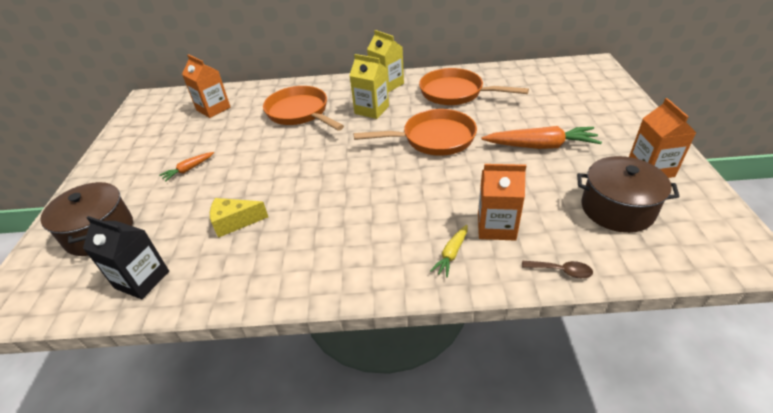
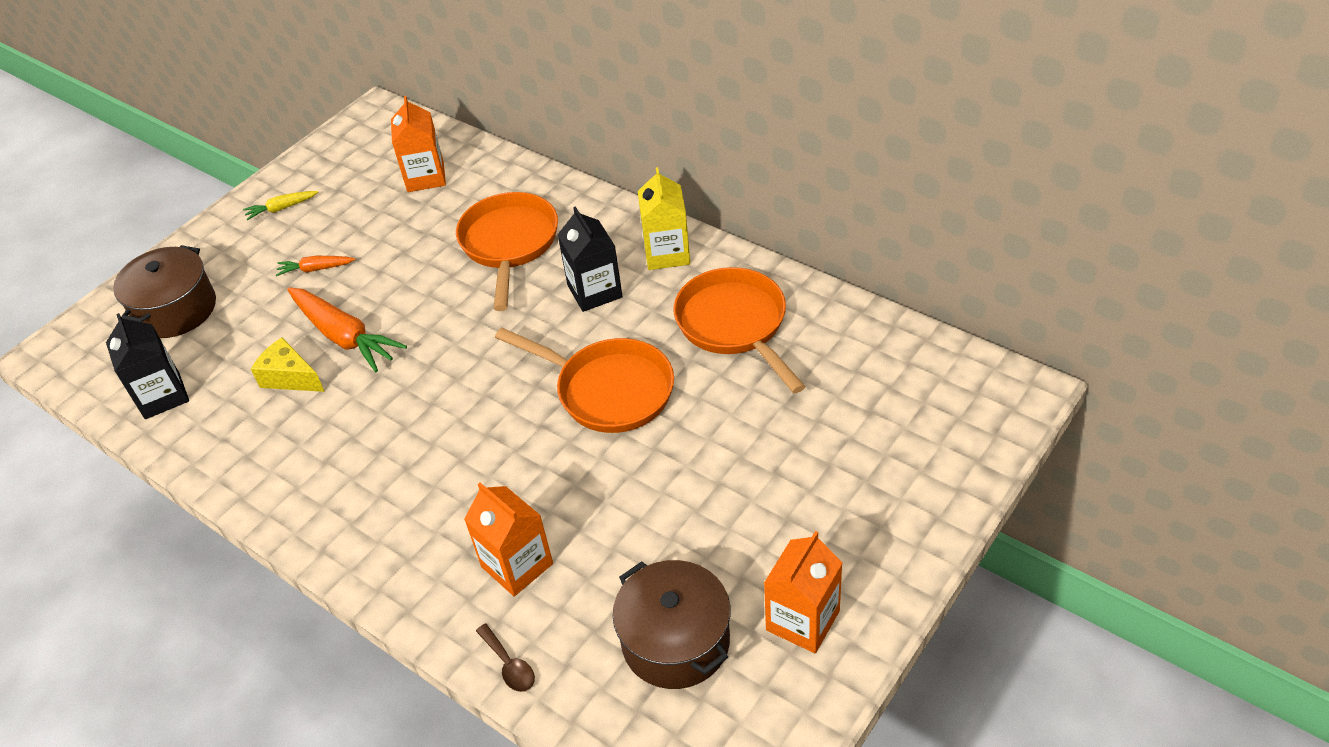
camera: 40 degrees right, 5 degrees up
yellow carton [349,54,389,119] -> black carton [557,206,623,312]
yellow carrot [430,225,468,278] -> yellow carrot moved to [243,191,318,220]
orange carrot [482,126,602,149] -> orange carrot moved to [287,287,407,372]

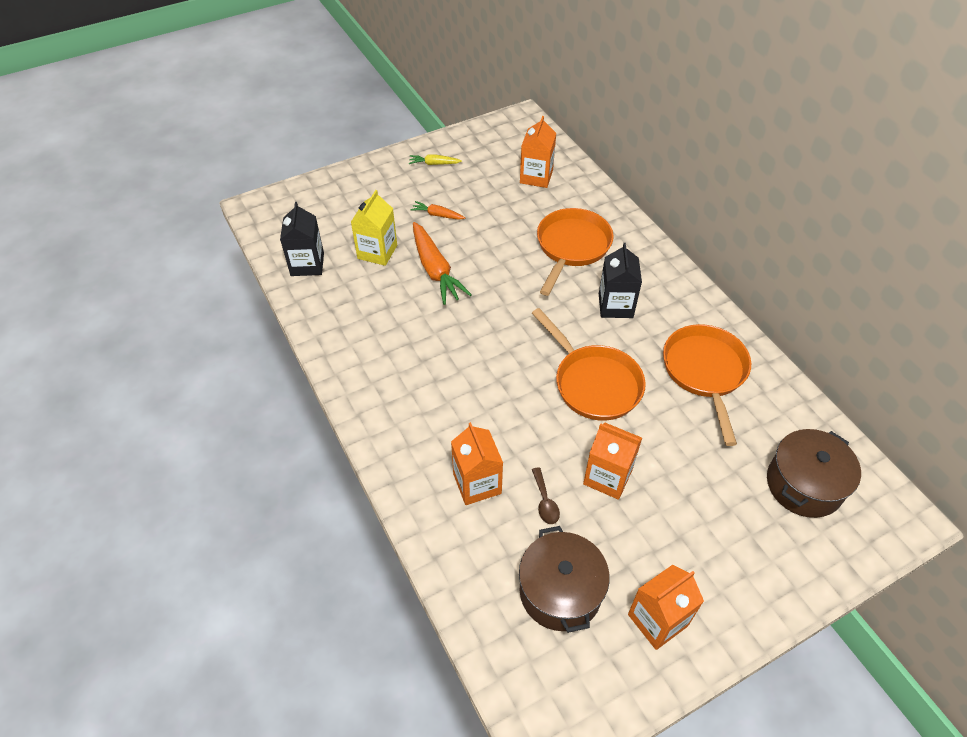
camera: 20 degrees right, 5 degrees up
brown pot [113,245,216,338] -> brown pot moved to [767,429,861,518]
yellow cheese [251,337,325,392] -> none
brown spoon [476,624,535,692] -> brown spoon moved to [532,467,560,524]
yellow carton [638,167,690,270] -> yellow carton moved to [351,190,397,266]
none -> orange carton [583,422,642,500]

